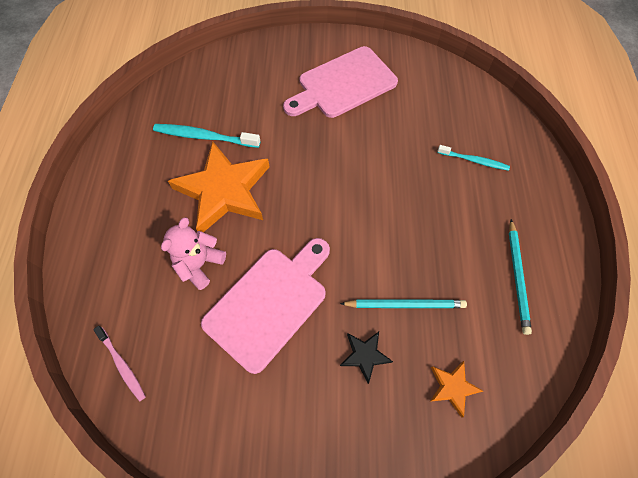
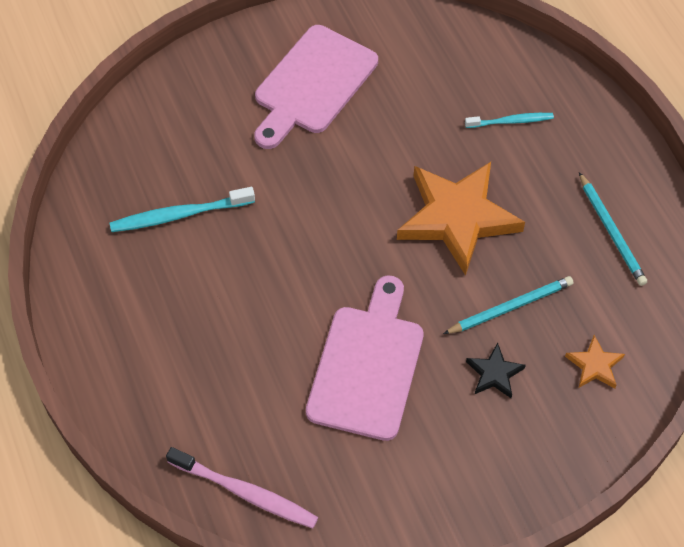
camera: 25 degrees left, 5 degrees down
pink toothbrush [93,326,146,402] -> pink toothbrush [166,447,318,529], size x1.57
pink teddy bear [161,217,226,290] -> none
orange star [168,141,270,232] -> orange star moved to [397,162,525,276]

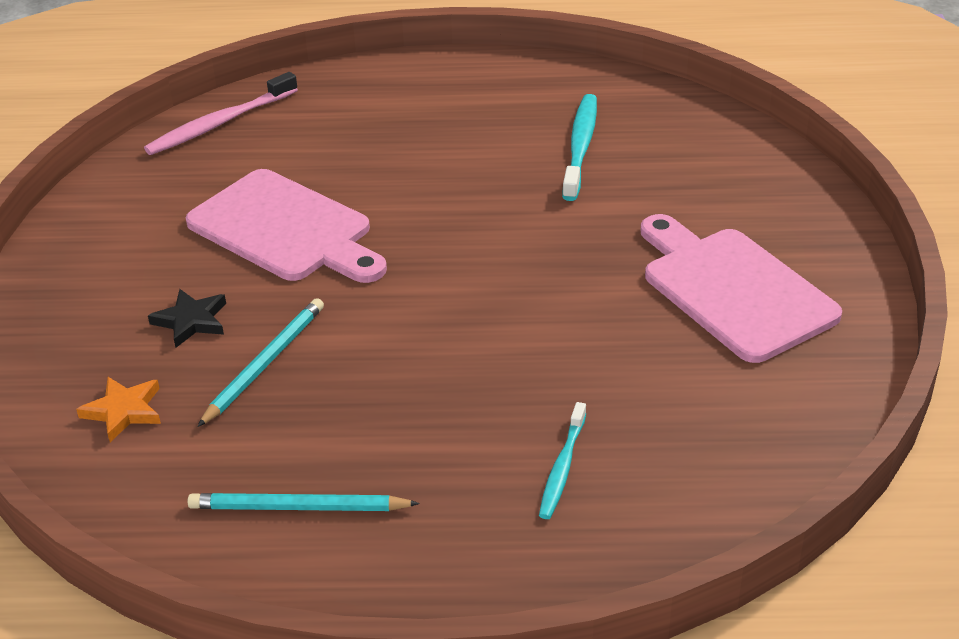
camera: 115 degrees right, 20 degrees down
orange star [397,162,525,276] -> none
turquoise pencil [443,276,573,334] -> turquoise pencil turned 150 degrees counterclockwise [197,298,324,427]

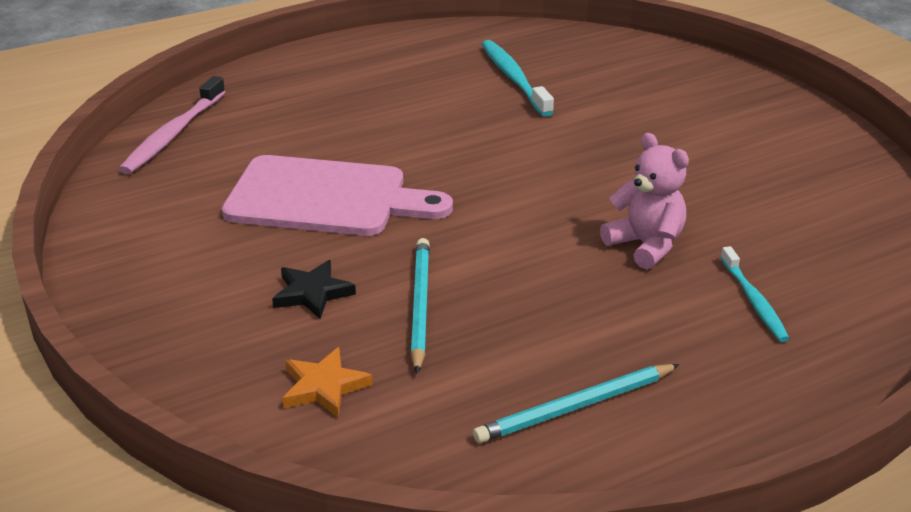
camera: 30 degrees left, 5 degrees down
pink cutting board [640,214,842,363] -> none
none -> pink teddy bear [600,133,689,269]

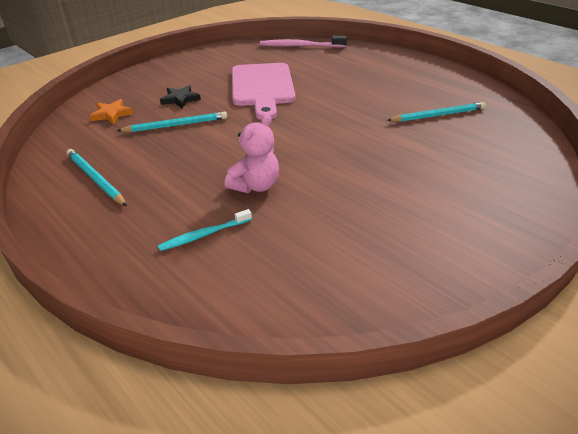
camera: 75 degrees right, 5 degrees up
turquoise toothbrush [482,40,554,117] -> turquoise pencil [387,102,486,122]

